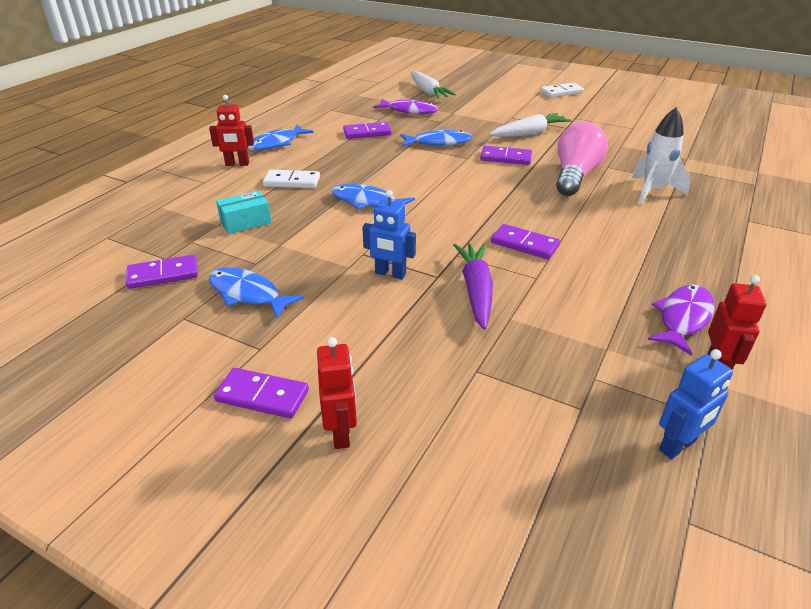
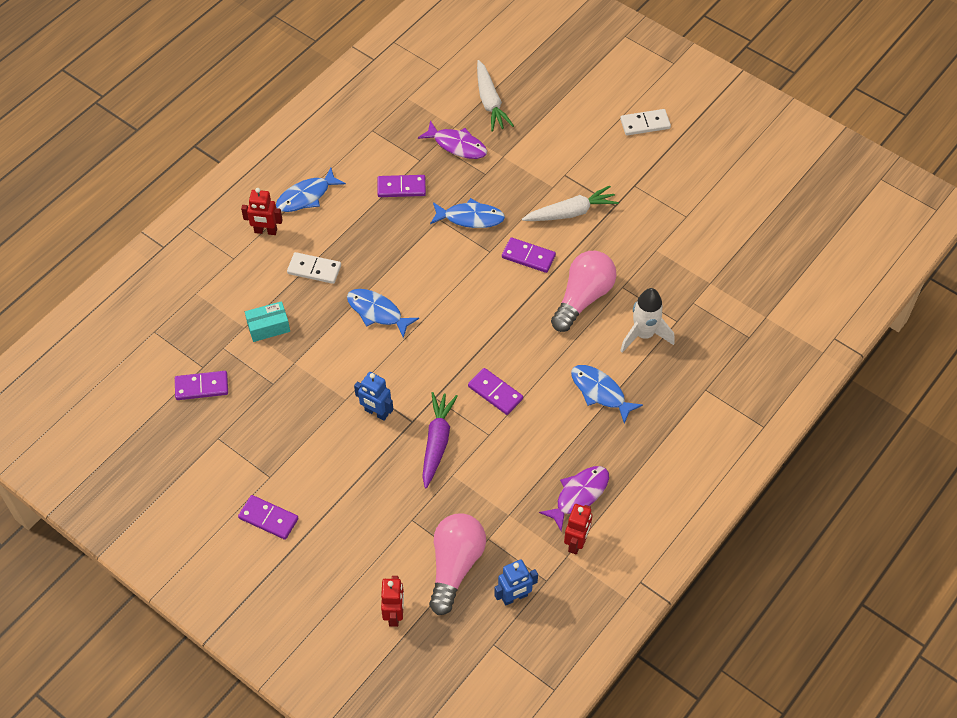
camera: 10 degrees right, 20 degrees up
blue fish [209,267,304,318] -> blue fish moved to [571,365,643,424]
red robot [317,337,357,449] -> red robot moved to [381,576,404,627]
none -> pink light bulb [429,513,486,615]

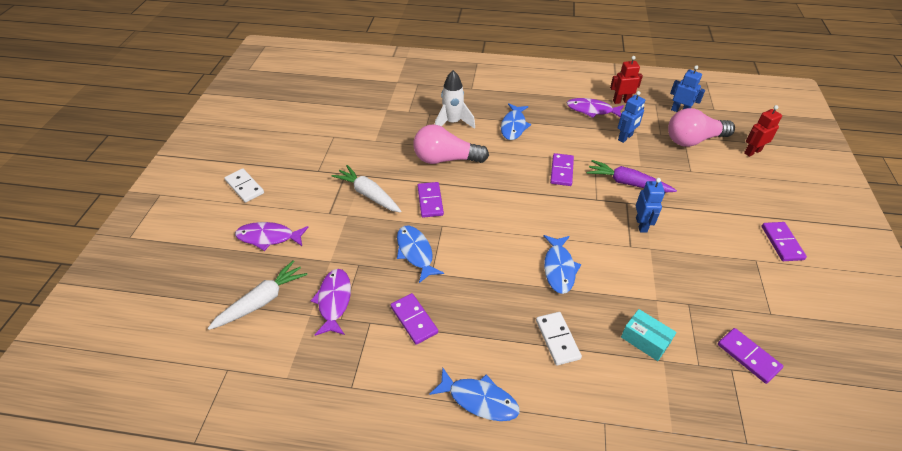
camera: 120 degrees left, 10 degrees down
red robot [241,188,283,235] -> none
purple carrot [422,392,458,488] -> purple carrot turned 45 degrees clockwise [587,160,677,193]
none -> purple fish [235,222,308,251]
none -> blue robot [618,91,645,143]

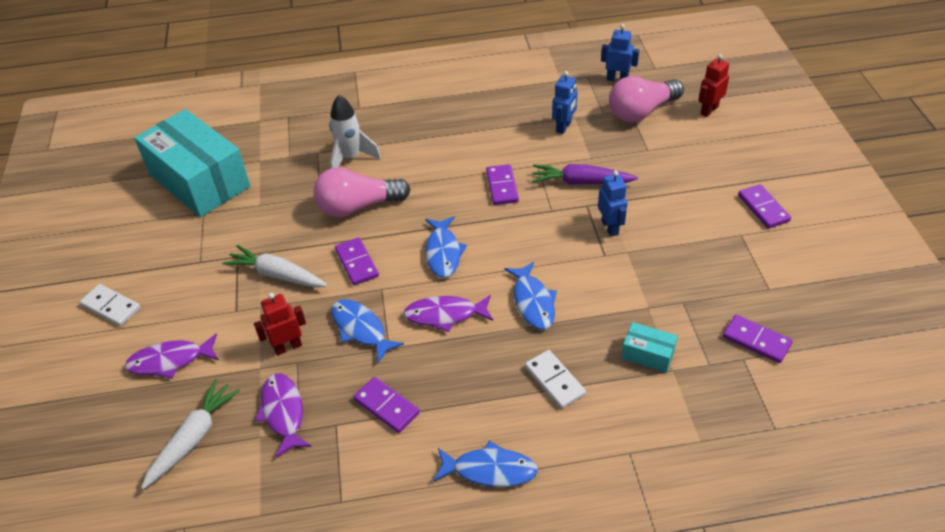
camera: 15 degrees left, 0 degrees up
blue fish [501,103,531,140] -> blue fish moved to [425,216,467,278]
purple fish [567,98,624,118] -> purple fish moved to [403,295,493,332]
red robot [610,56,643,104] -> red robot moved to [254,293,306,356]
none -> turquoise box [134,109,250,217]

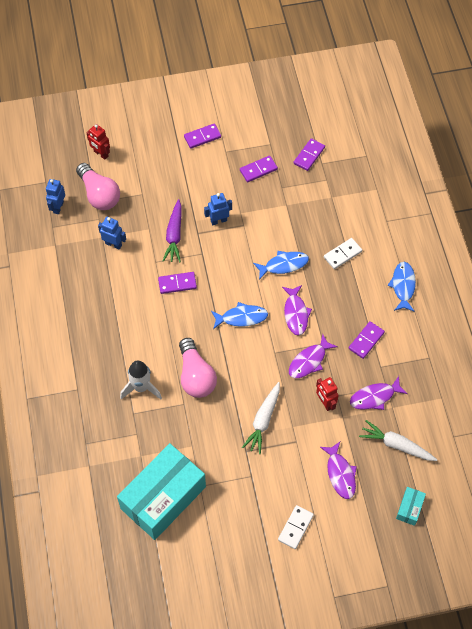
camera: 95 degrees left, 15 degrees up
blue fish [331,299,404,363] -> purple fish [289,334,338,378]
purple domino [335,237,379,285] -> purple domino moved to [240,155,278,182]
turquoise box [621,322,678,373] -> turquoise box moved to [396,487,426,526]

